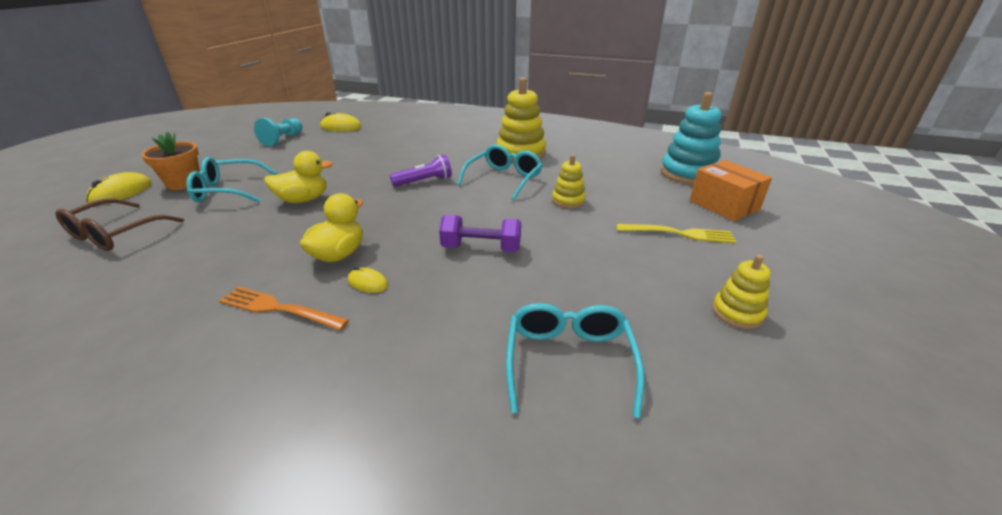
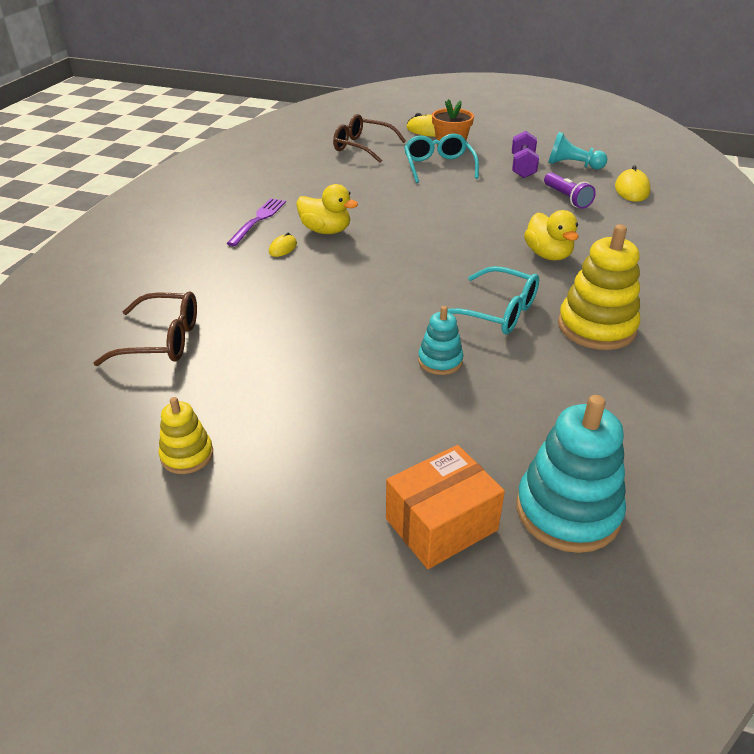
camera: 90 degrees right, 5 degrees up
orange fork [219,287,349,330] -> purple fork [226,198,286,246]
yellow duck [264,151,333,203] -> yellow duck moved to [524,210,579,260]
purple flashlight [390,155,452,187] -> purple flashlight moved to [544,172,596,209]
purple dumbbell [439,215,521,252] -> purple dumbbell moved to [512,131,539,178]
turquoise glasses [506,303,645,418] -> brown glasses [94,291,197,366]
yellow stacking toy [552,155,586,208] -> turquoise stacking toy [418,306,463,375]
yellow fork [616,224,736,243] -> none

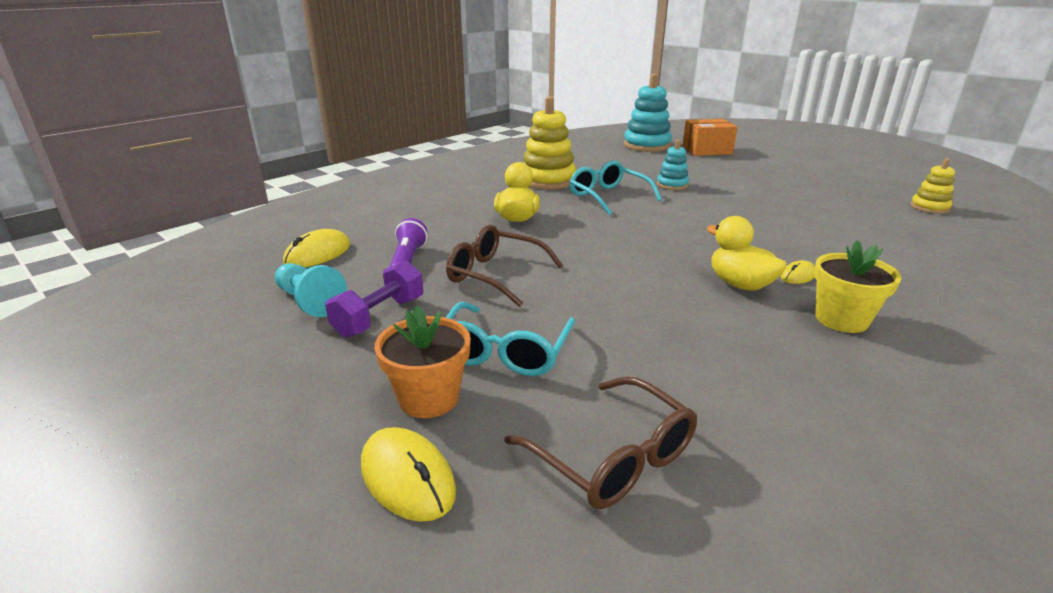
camera: 155 degrees left, 10 degrees down
brown glasses [94,291,197,366] -> brown glasses moved to [446,225,563,307]
yellow stacking toy [158,397,213,474] -> yellow stacking toy moved to [910,158,955,214]
purple fork [226,198,286,246] -> yellow flower pot [814,240,901,333]

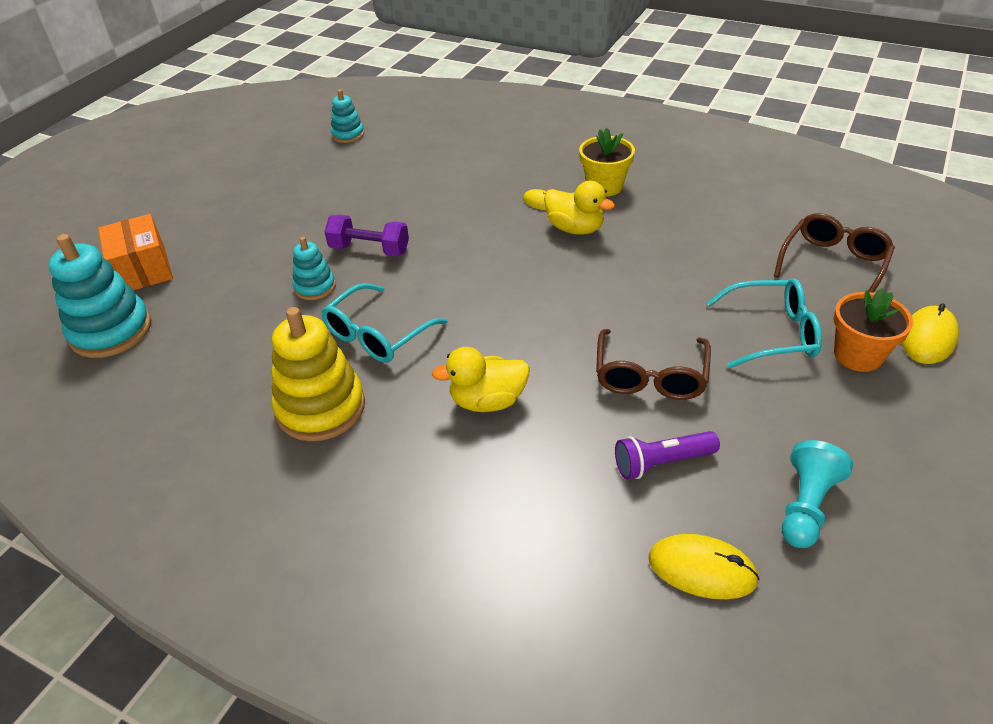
camera: 105 degrees left, 15 degrees up
purple dumbbell [325,260,423,338] -> purple dumbbell moved to [325,214,409,257]
yellow duck [707,216,787,291] -> yellow duck turned 90 degrees counterclockwise [544,181,615,235]
yellow stacking toy [910,158,955,214] -> turquoise stacking toy [331,89,364,143]

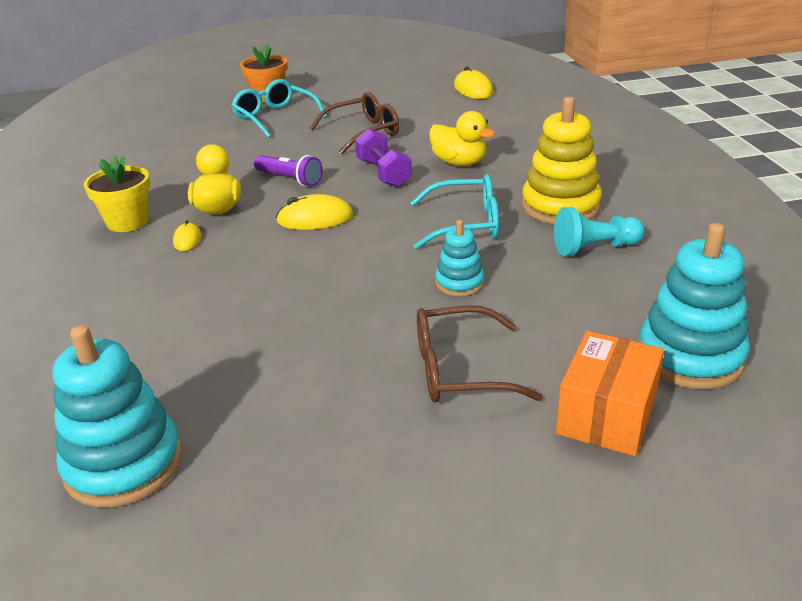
camera: 130 degrees left, 10 degrees down
purple dumbbell [325,214,409,257] -> purple dumbbell moved to [355,128,412,187]
turquoise stacking toy [331,89,364,143] -> turquoise stacking toy [53,325,182,508], size x1.83
purple flashlight [615,431,720,479] -> purple flashlight moved to [254,155,323,187]
brown glasses [774,213,895,293] -> brown glasses moved to [417,305,543,403]
turquoise pawn [782,440,853,548] -> turquoise pawn moved to [554,207,644,256]
yellow mouse [902,303,959,364] -> yellow mouse moved to [276,194,353,230]

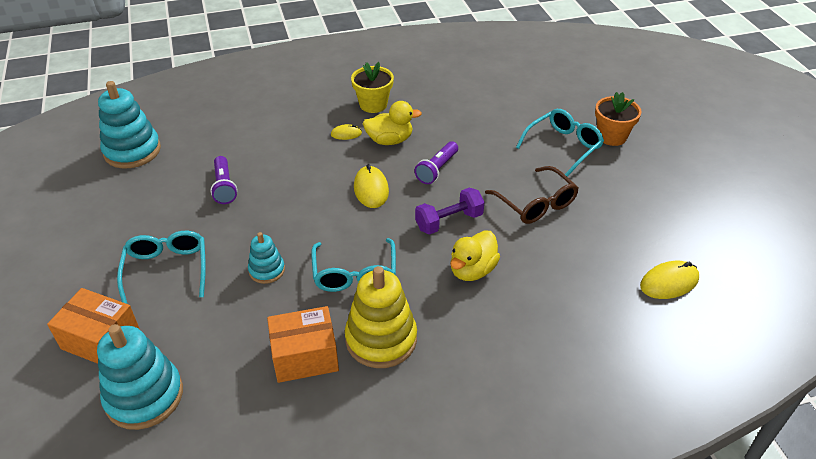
camera: 85 degrees right, 10 degrees up
brown glasses [417,305,543,403] -> turquoise glasses [117,231,206,304]
turquoise pawn [554,207,644,256] -> orange box [267,306,339,383]
none -> purple flashlight [210,156,237,204]

